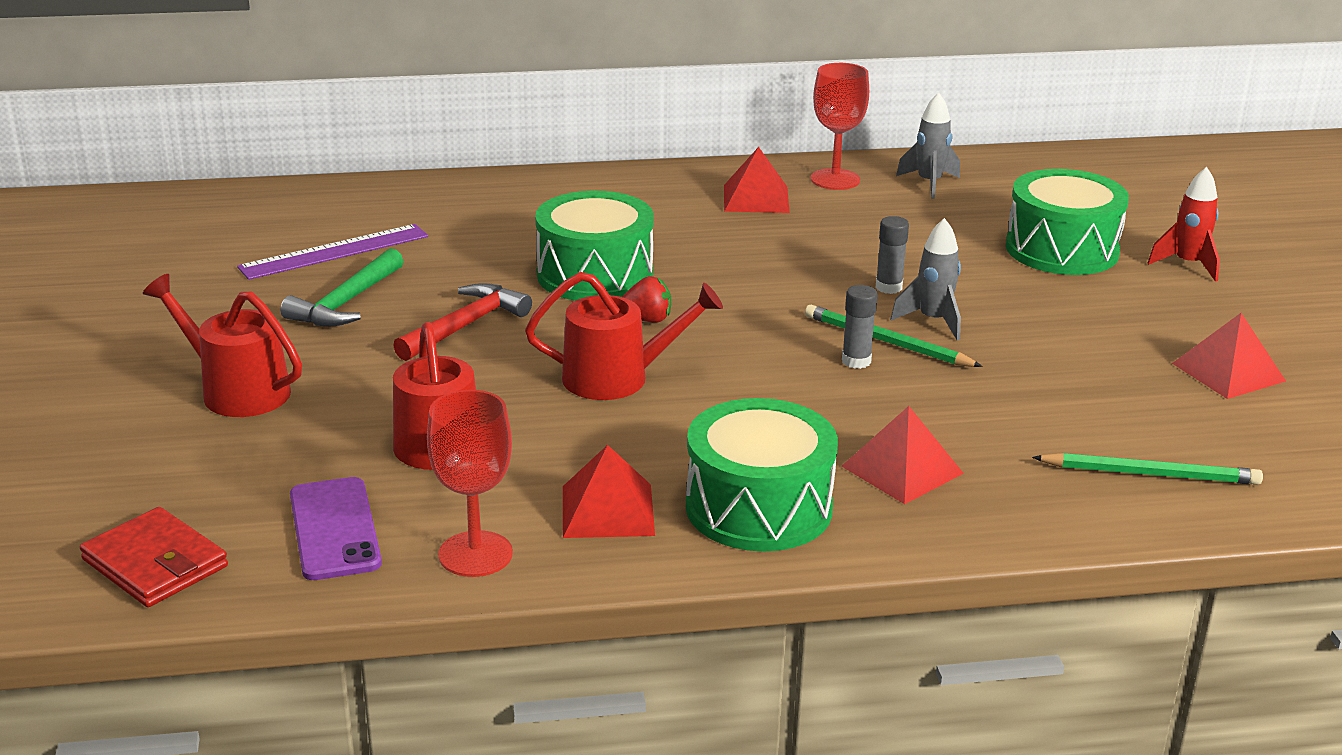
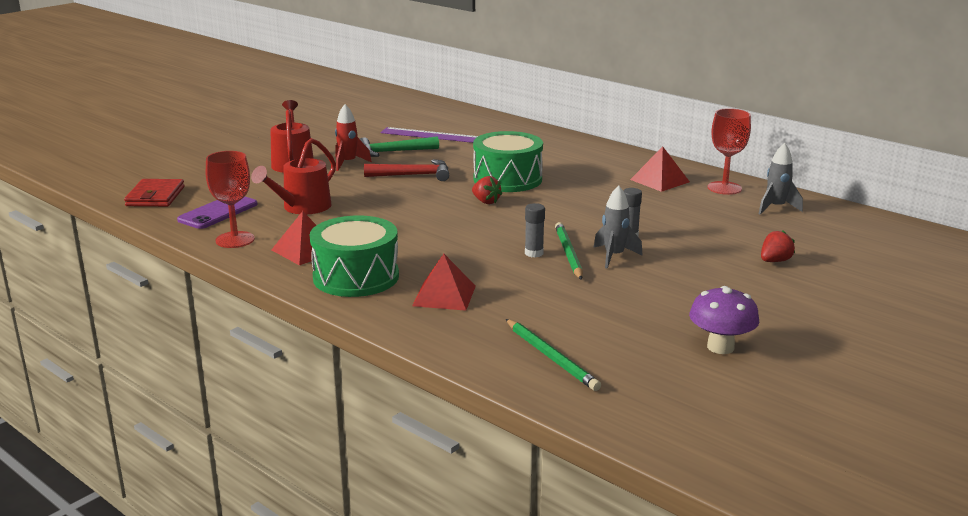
camera: 50 degrees right, 5 degrees down
red watering can [525,272,723,400] -> none
green drum [1006,169,1129,275] -> red strawberry [761,230,795,262]
red rocket [1148,167,1220,282] -> red rocket moved to [335,104,372,171]
red pyramid [1172,313,1286,399] -> purple mushroom [689,286,759,354]

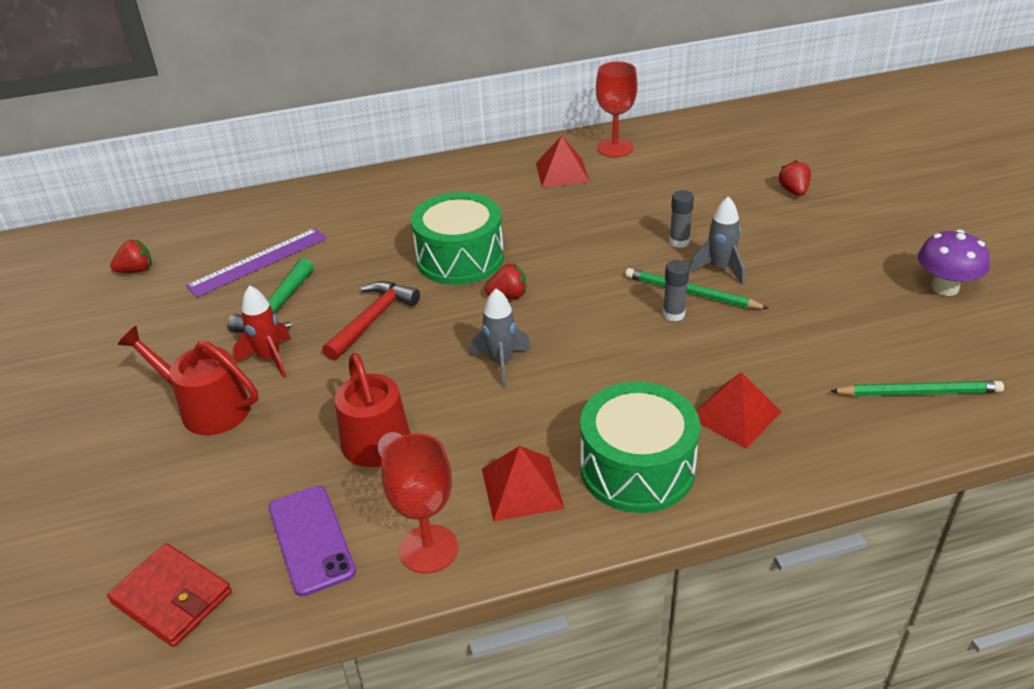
camera: 55 degrees left, 15 degrees up
grey rocket [759,143,803,215] -> grey rocket moved to [469,288,531,387]
none -> red strawberry [110,240,152,273]

